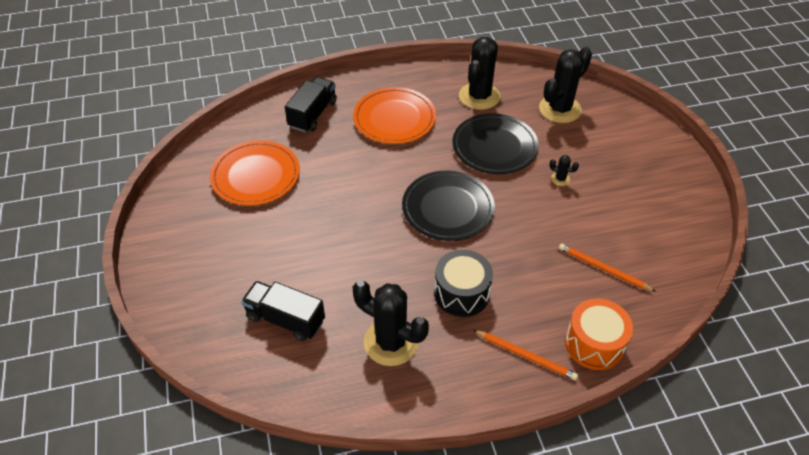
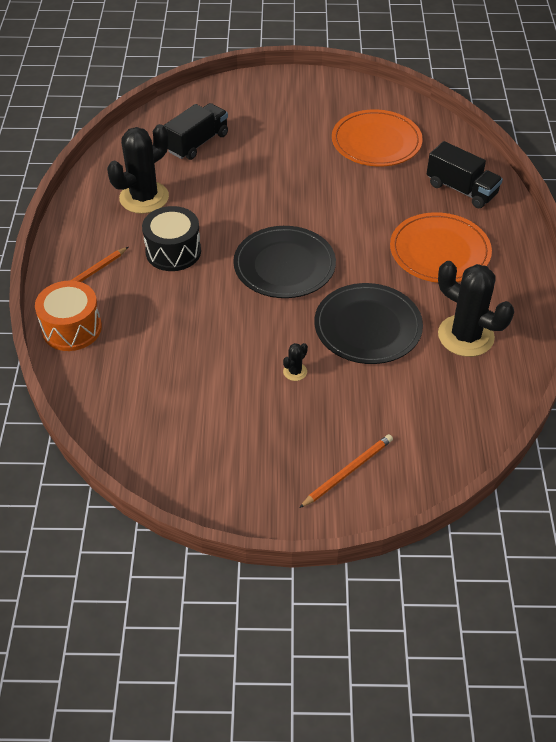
camera: 105 degrees right, 0 degrees up
black cactus [539,47,592,123] -> none
orange pencil [559,244,656,292] -> orange pencil moved to [299,434,393,508]

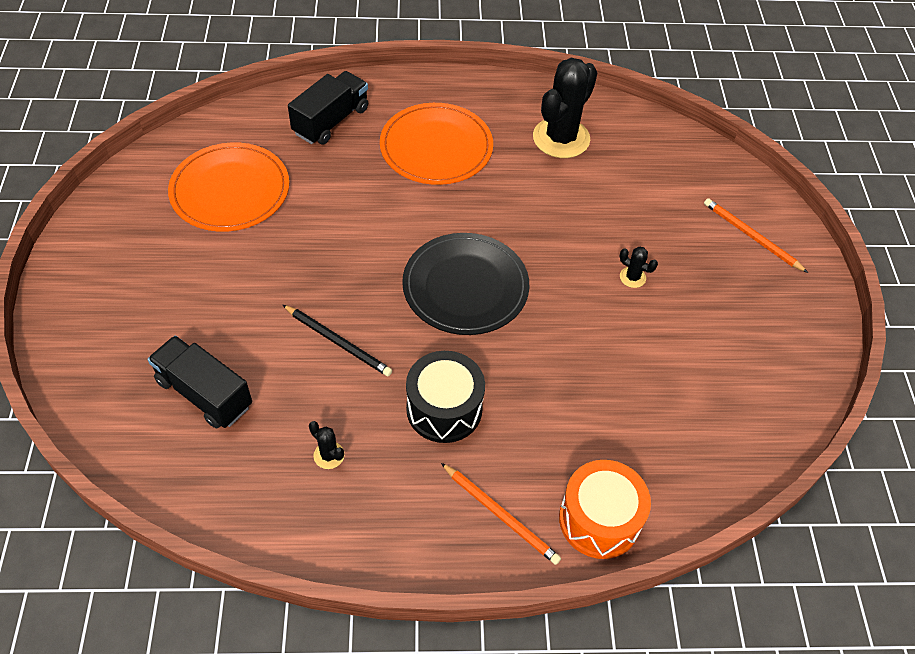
camera: 95 degrees left, 5 degrees up
black cactus [107,124,169,214] -> black cactus [309,421,345,469], size x0.42
black plate [314,283,423,364] -> none
none -> black pencil [283,305,392,376]

